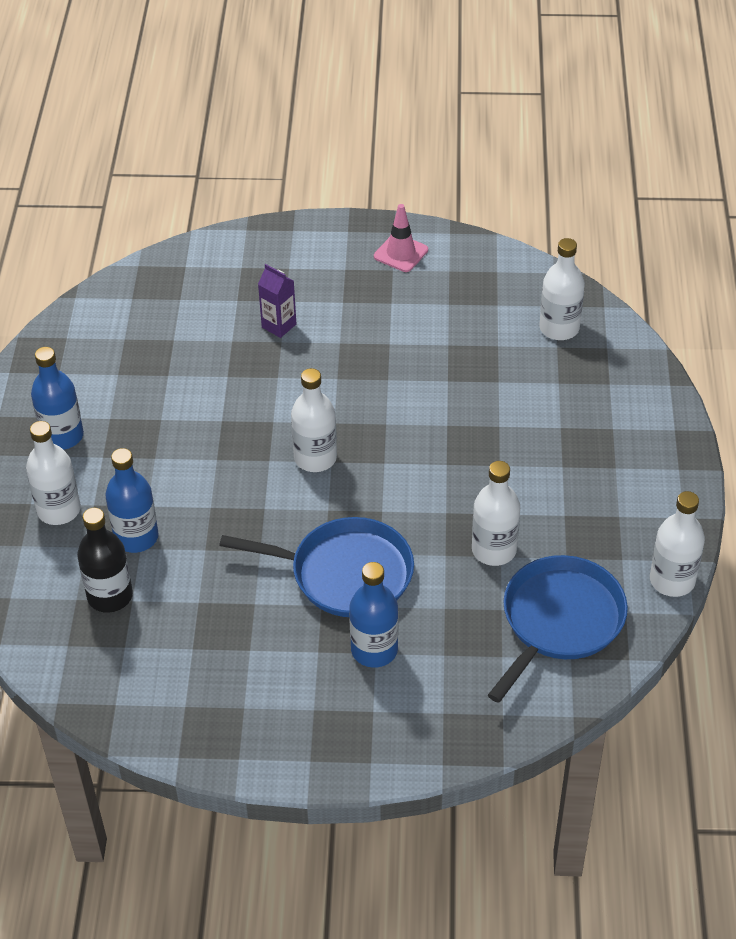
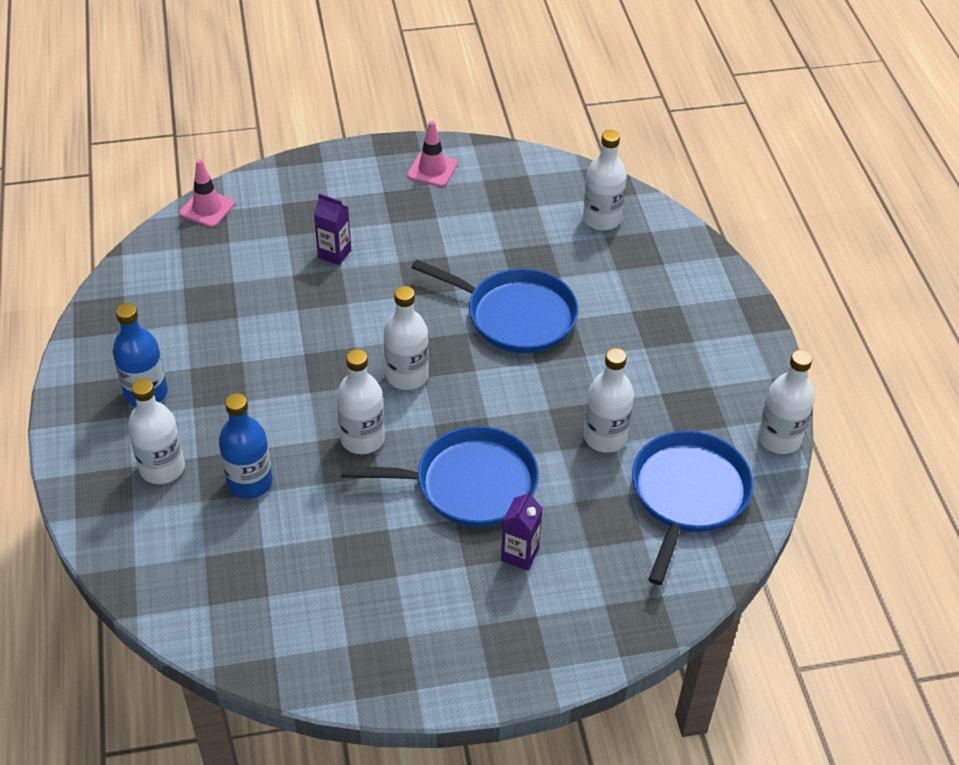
camera: 15 degrees left, 0 degrees up
black bottle [77,508,133,613] -> none
blue bottle [349,562,398,668] -> purple carton [501,490,543,571]
none -> pink traffic cone [180,159,235,227]
none -> white bottle [337,349,385,454]
none -> blue pan [411,259,578,353]

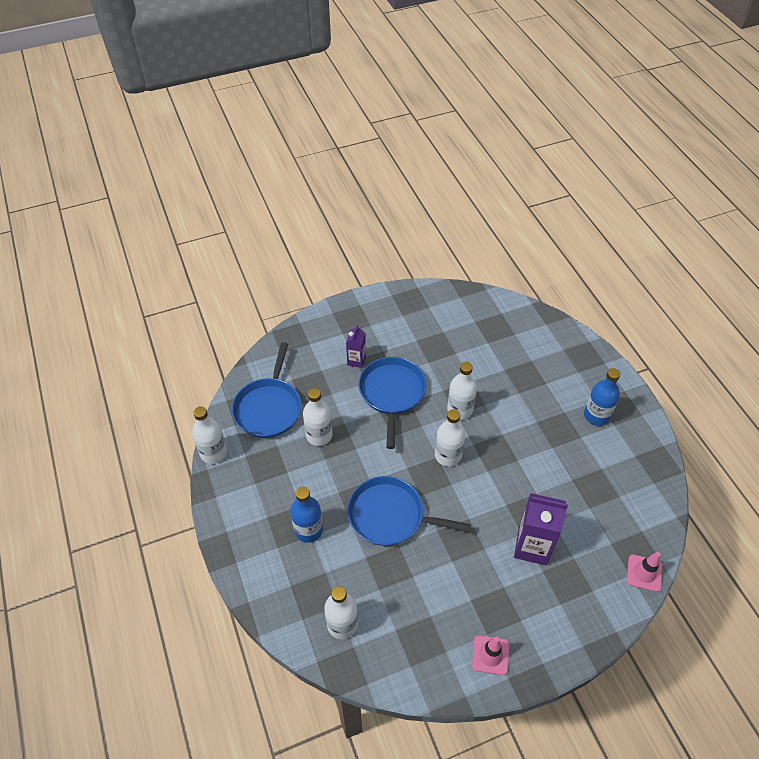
camera: 170 degrees right, 5 degrees up
white bottle [128,379,185,484] -> none
blue bottle [219,393,273,499] -> blue bottle moved to [290,487,323,543]
purple carton [314,193,351,265] -> purple carton [514,493,568,565], size x1.79
blue pan [341,426,539,527] -> blue pan turned 105 degrees clockwise [358,357,427,449]

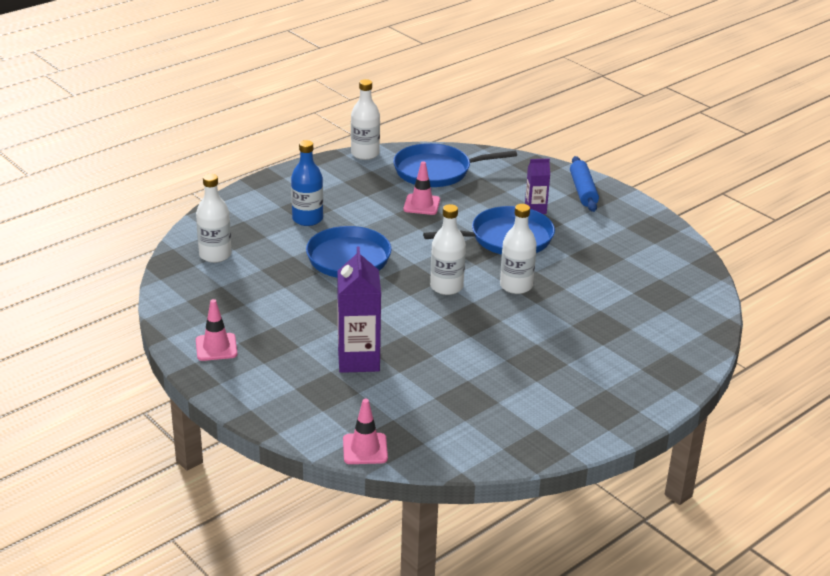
camera: 70 degrees right, 20 degrees down
white bottle [303,388,333,446] -> pink traffic cone [403,161,440,215]
blue bottle [584,368,620,426] -> none
none -> blue rolling pin [570,156,599,212]

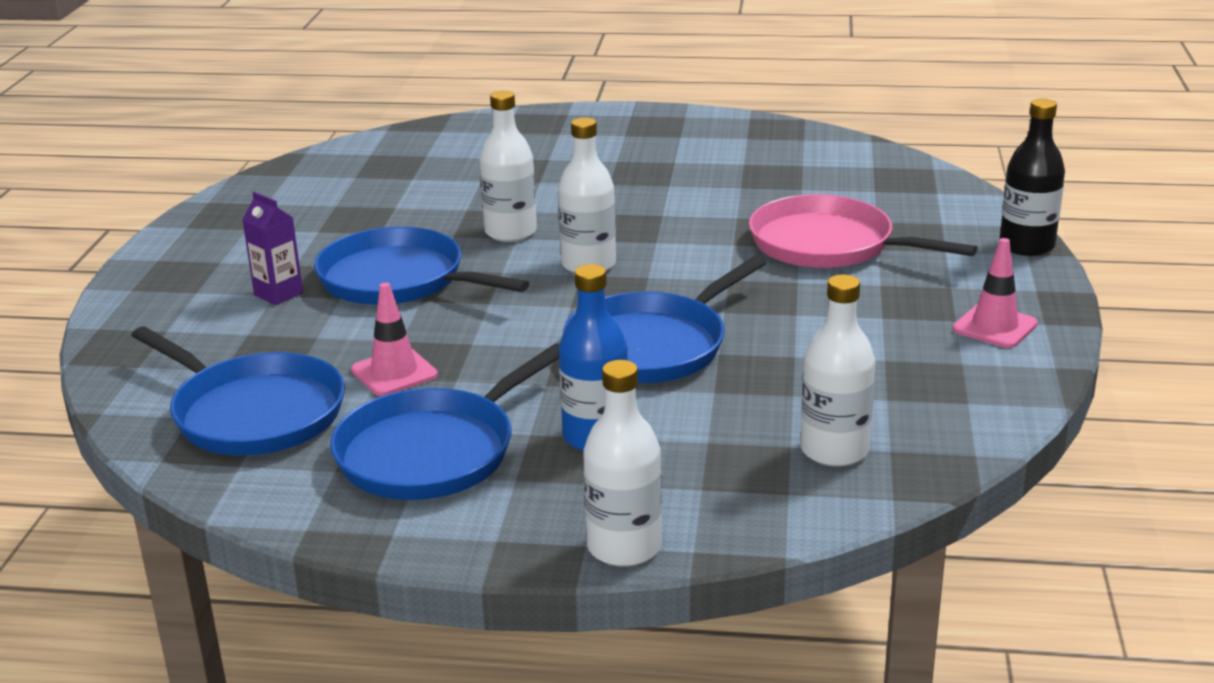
camera: 130 degrees left, 5 degrees down
purple carton [337,247,381,373] -> pink pan [749,194,977,268]
pink traffic cone [343,399,388,464] -> none
white bottle [351,79,380,160] -> white bottle moved to [583,360,662,567]
blue rolling pin [570,156,599,212] -> none
none -> blue pan [330,344,560,500]
none -> black bottle [1000,99,1065,256]

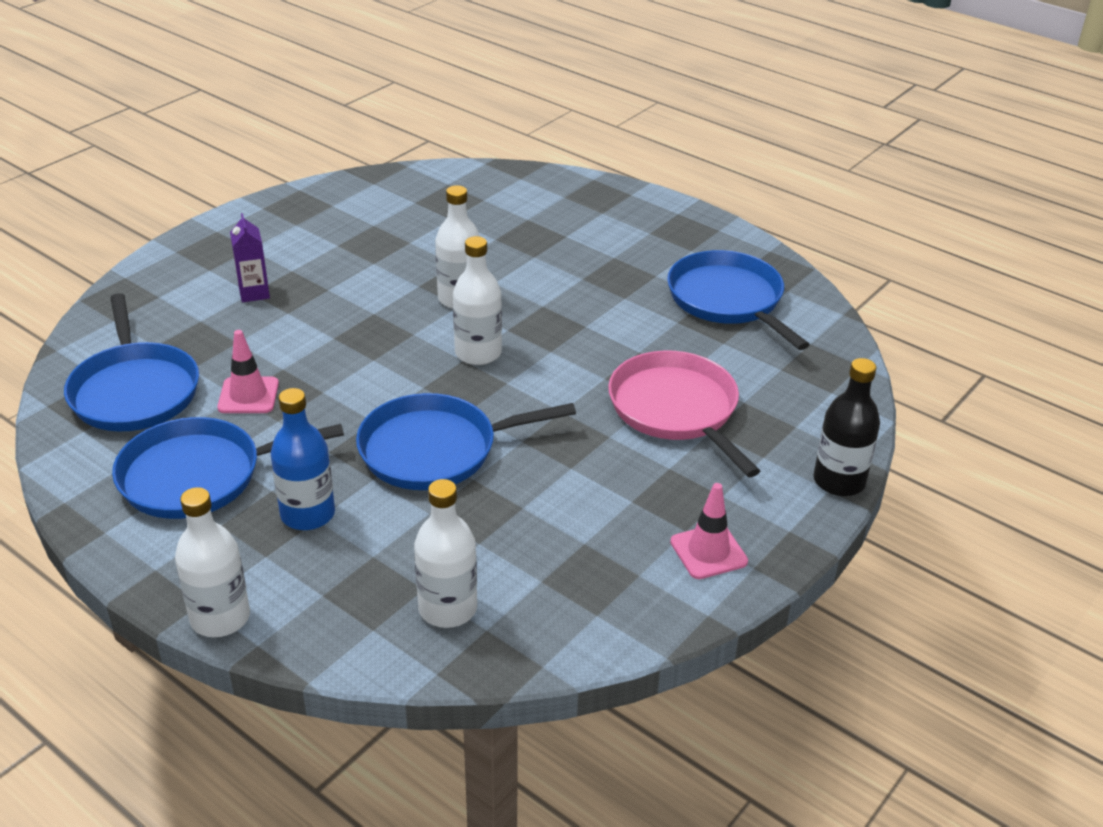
camera: 30 degrees right, 10 degrees up
blue pan [314,227,529,305] -> blue pan moved to [667,250,810,350]

